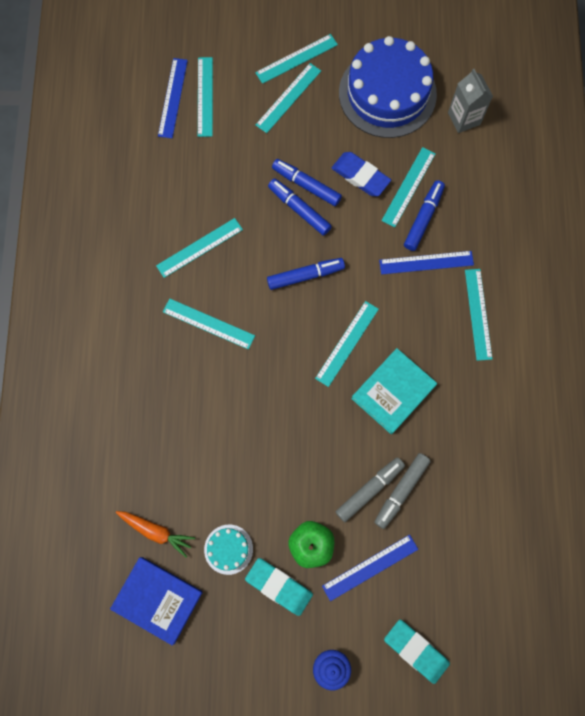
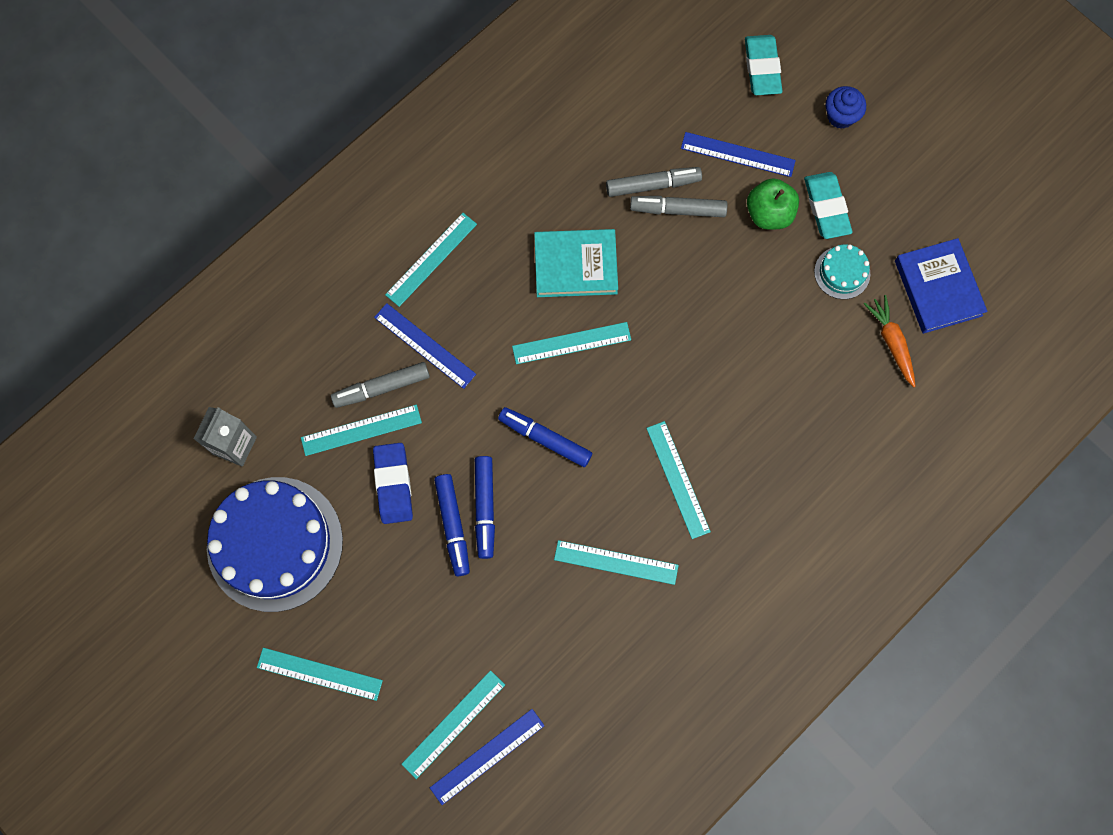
camera: 135 degrees left, 0 degrees up
turquoise ruler [256,63,321,133] -> none
blue marker [404,180,445,251] -> grey marker [331,362,430,408]

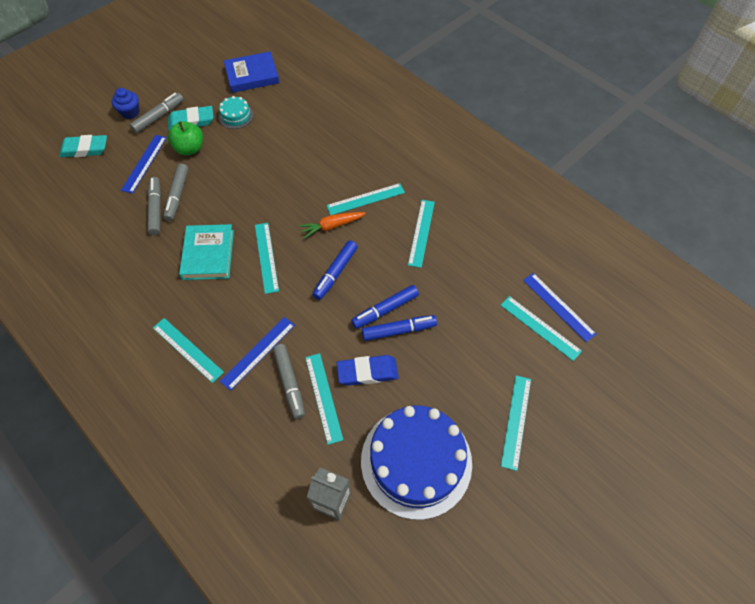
camera: 90 degrees left, 15 degrees down
blue marker [475,456,495,559] -> blue marker turned 150 degrees clockwise [351,285,419,329]
orange carrot [864,295,916,387] -> orange carrot moved to [299,212,366,239]
none -> grey marker [130,93,184,133]

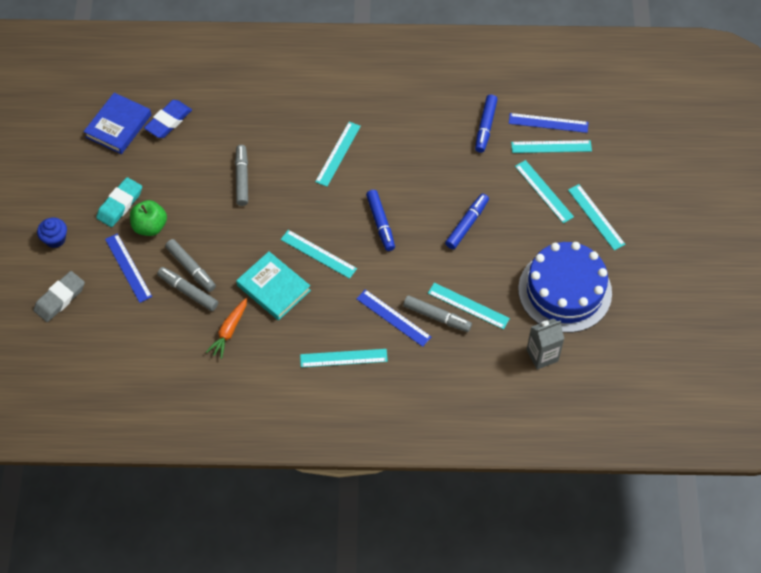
camera: 45 degrees left, 0 degrees up
turquoise eraser [59,135,107,157] -> grey eraser [33,271,85,322]
grey marker [130,93,184,133] -> grey marker moved to [235,145,248,206]
turquoise cake [218,96,254,129] -> none
blue ruler [220,317,295,391] -> blue ruler turned 45 degrees counterclockwise [356,289,431,347]
orange carrot [299,212,366,239] -> orange carrot moved to [206,298,247,359]
blue eraser [337,355,399,386] -> blue eraser moved to [144,100,192,138]
blue marker [351,285,419,329] -> blue marker moved to [475,94,498,153]
turquoise ruler [408,200,435,268] -> turquoise ruler moved to [515,160,574,223]

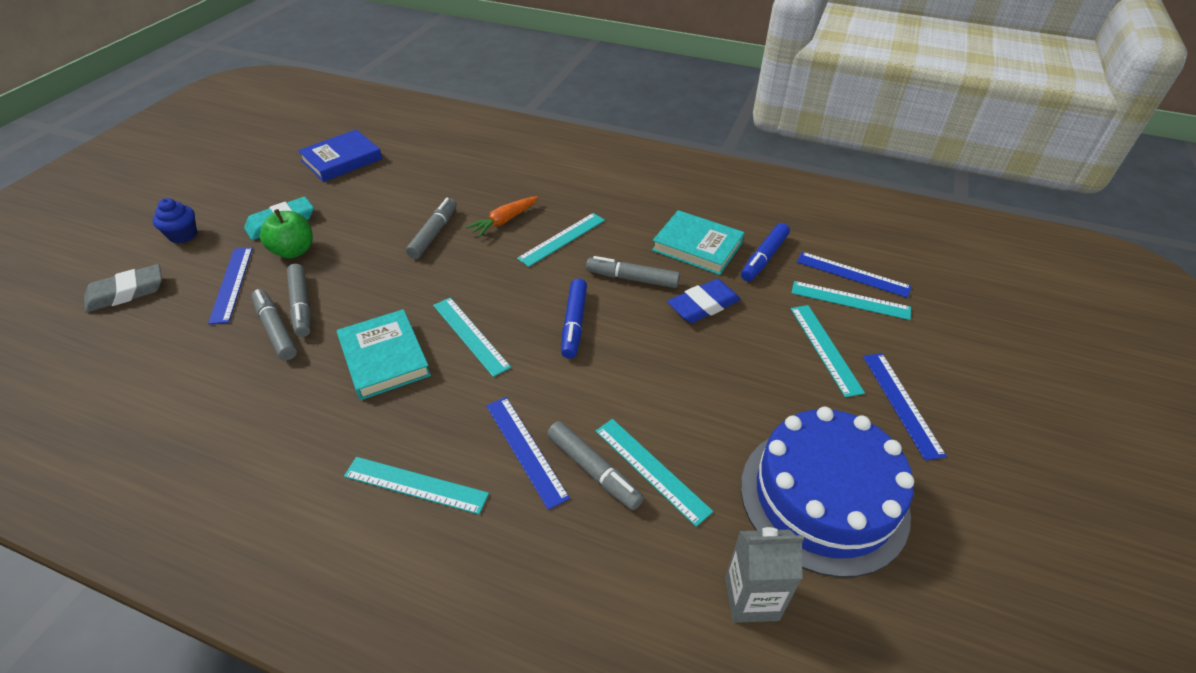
camera: 20 degrees right, 15 degrees down
blue eraser [144,100,192,138] -> blue eraser moved to [667,279,741,323]
orange carrot [206,298,247,359] -> orange carrot moved to [466,196,538,237]
blue marker [445,193,489,249] -> none
turquoise ruler [568,184,626,251] -> blue ruler [863,353,947,460]
none -> grey marker [586,256,680,288]
none -> turquoise book [652,210,744,275]

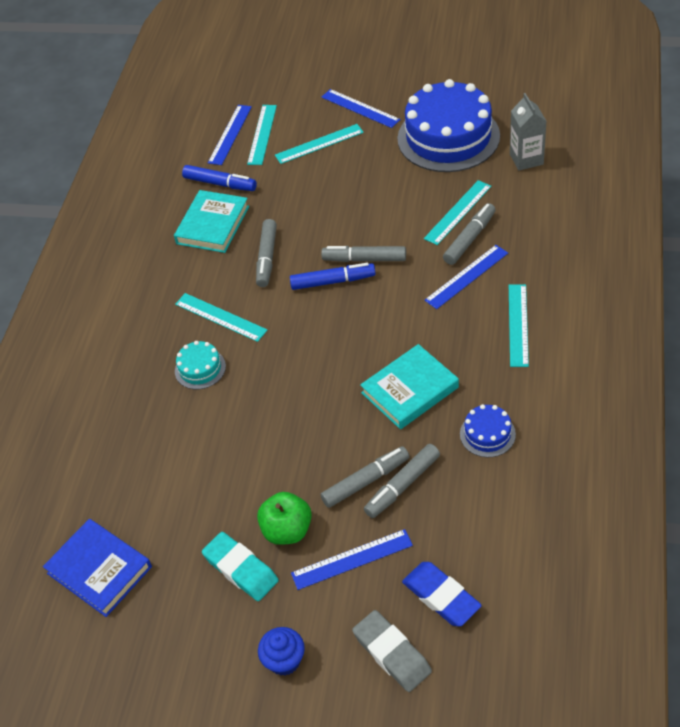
camera: 95 degrees left, 5 degrees up
grey marker [406,198,457,259] -> grey marker moved to [321,246,406,262]
turquoise ruler [433,297,511,377] -> none
orange carrot [466,196,538,237] -> turquoise cake [175,341,226,389]
blue eraser [667,279,741,323] -> blue eraser moved to [402,562,482,627]
blue ruler [863,353,947,460] -> blue ruler turned 60 degrees clockwise [321,89,401,128]
none -> blue cake [460,404,516,457]

